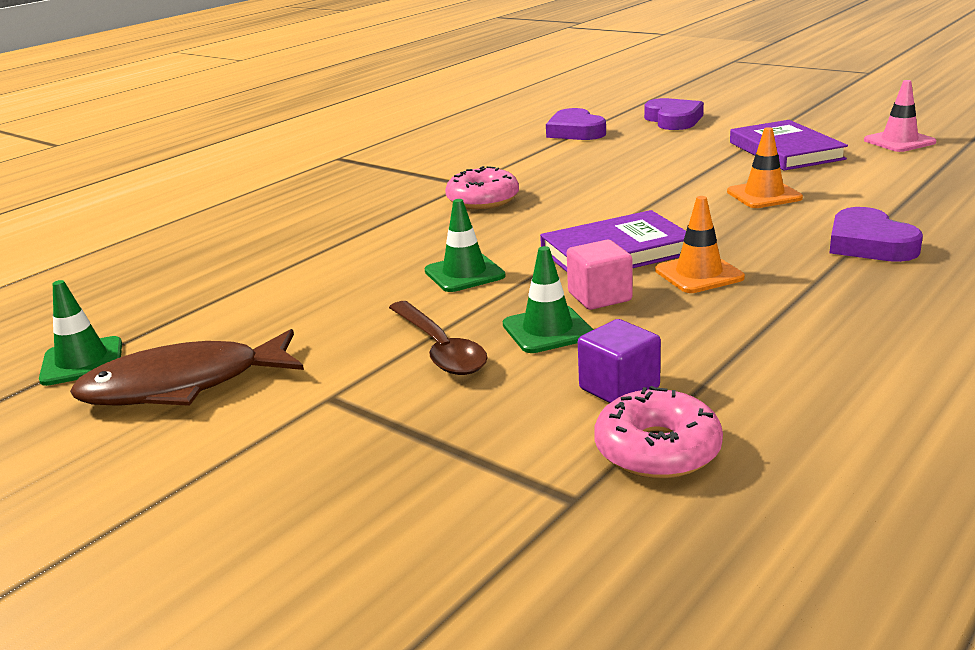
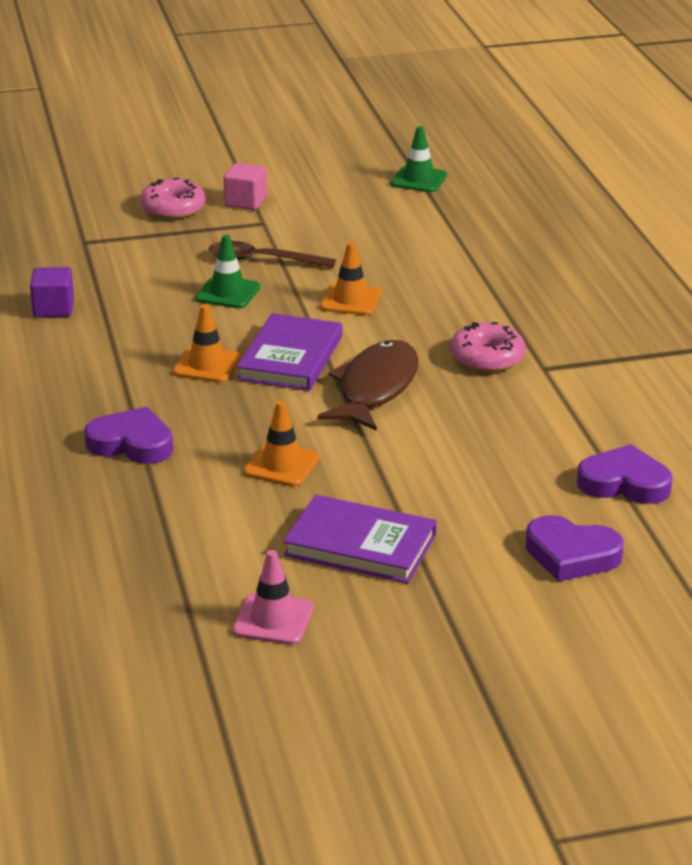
camera: 125 degrees right, 5 degrees up
brown fish [70,329,304,406] -> brown fish moved to [317,340,419,431]
green traffic cone [425,199,505,292] -> orange traffic cone [320,242,381,315]
pink cube [567,240,633,310] -> pink cube moved to [224,163,267,210]
purple cube [578,319,661,403] -> purple cube moved to [30,267,74,318]
pink donut [594,386,723,479] -> pink donut moved to [140,178,206,219]

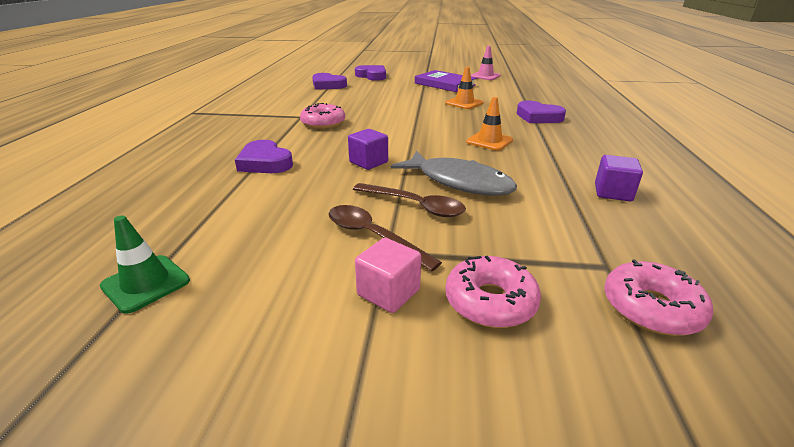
camera: 160 degrees left, 0 degrees up
green traffic cone [195,235,260,308] -> grey fish [391,151,517,196]
purple book [236,313,342,391] -> none
brown fish [317,340,419,431] -> none
orange traffic cone [320,242,381,315] -> purple cube [348,129,388,170]
none -> purple heart [235,140,293,173]
none -> brown spoon [329,205,442,272]
none -> pink donut [605,259,713,336]

